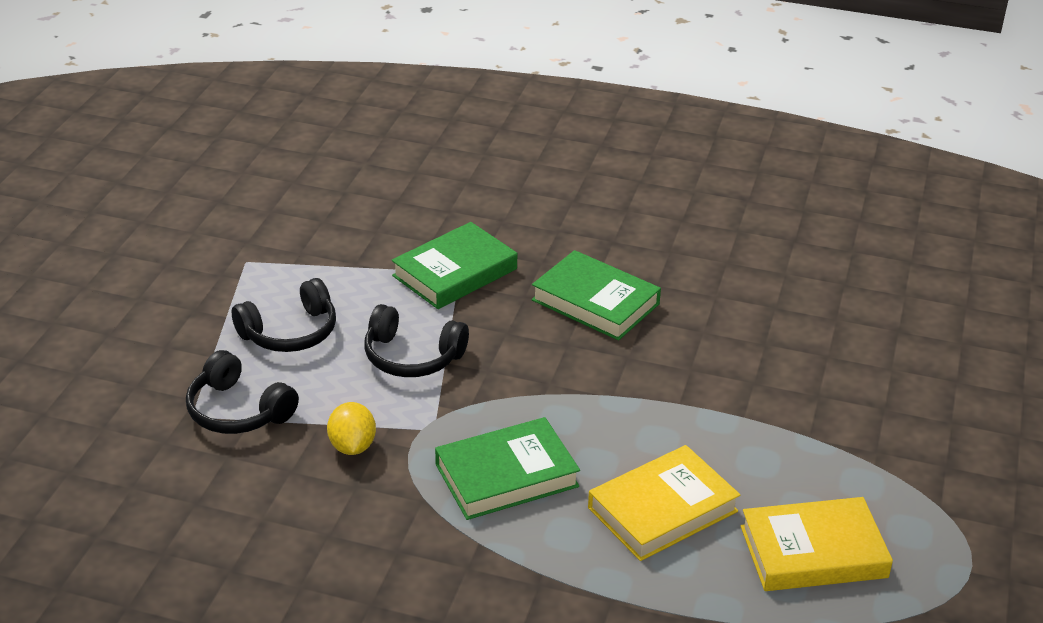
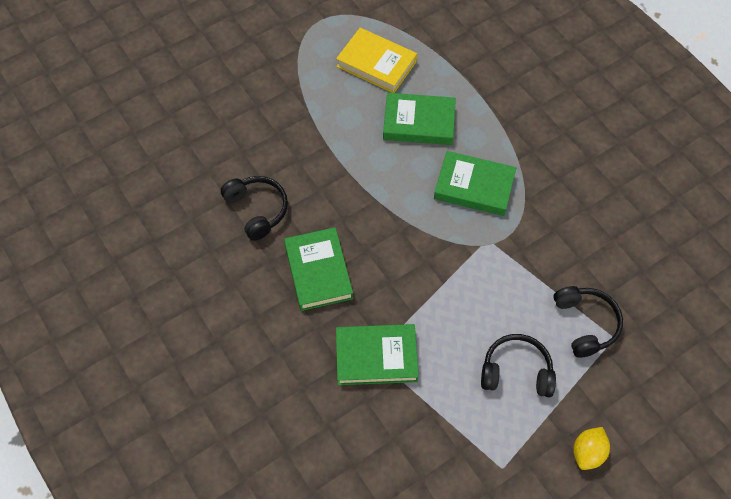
camera: 140 degrees left, 25 degrees up
yellow lemon [327,402,376,455] -> yellow lemon moved to [573,427,610,470]
black headphones [364,304,469,377] -> black headphones moved to [221,176,288,241]
yellow book [588,445,740,561] -> green book [383,93,456,145]

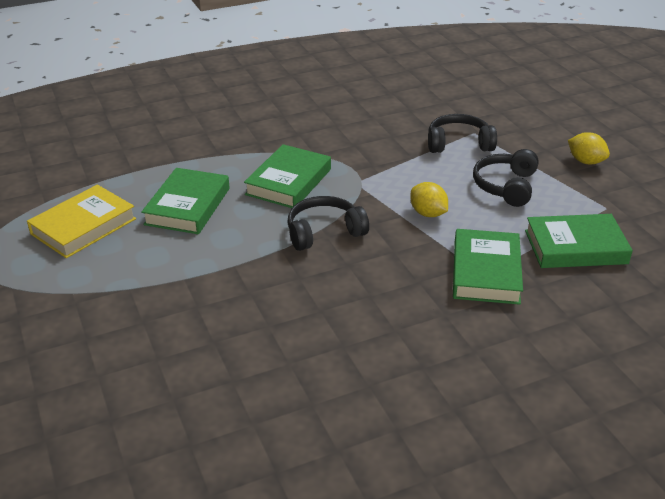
camera: 80 degrees left, 25 degrees down
black headphones [221,176,288,241] -> black headphones moved to [287,196,369,251]
green book [284,227,353,311] -> green book moved to [525,214,633,268]
none -> yellow lemon [410,182,448,217]

